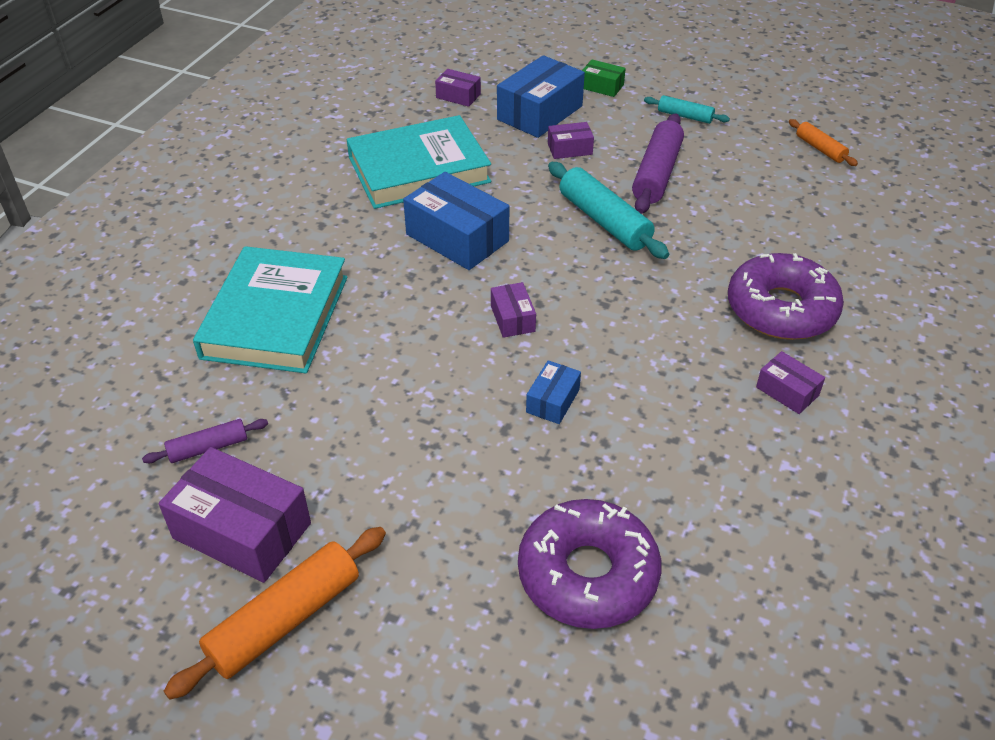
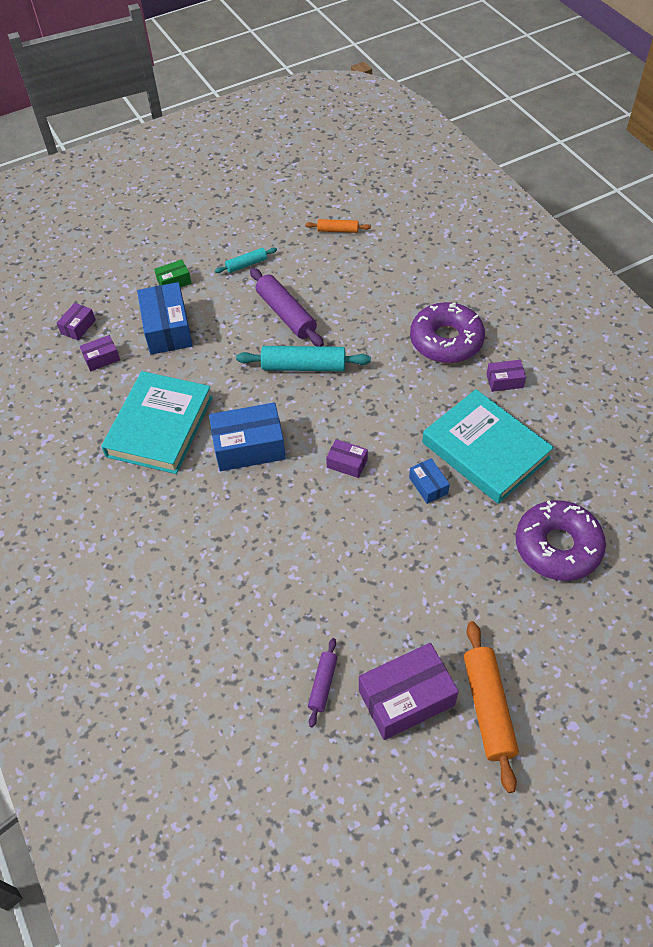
camera: 50 degrees left, 10 degrees up
turquoise book [193,246,348,373] -> turquoise book moved to [422,389,554,504]
purple box [548,122,594,159] -> purple box moved to [57,303,96,340]

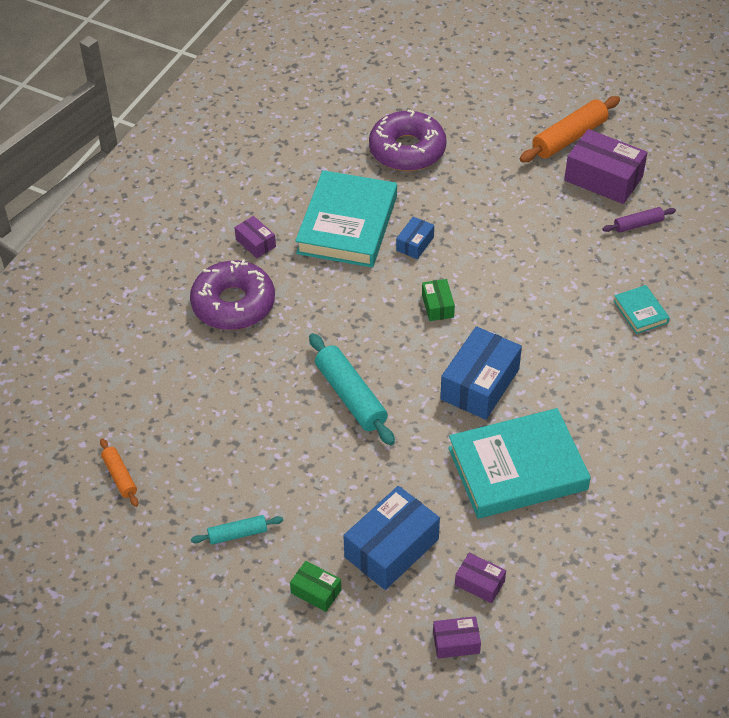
camera: 125 degrees left, 5 degrees down
blue box [209,402,286,471] -> blue box turned 75 degrees clockwise [440,326,522,420]
turquoise rolling pin [215,248,277,273] -> turquoise rolling pin turned 45 degrees counterclockwise [191,515,283,545]
purple rolling pin [250,268,324,346] -> none
purple box [326,439,368,478] -> green box [422,279,455,321]
none -> turquoise book [614,285,670,334]

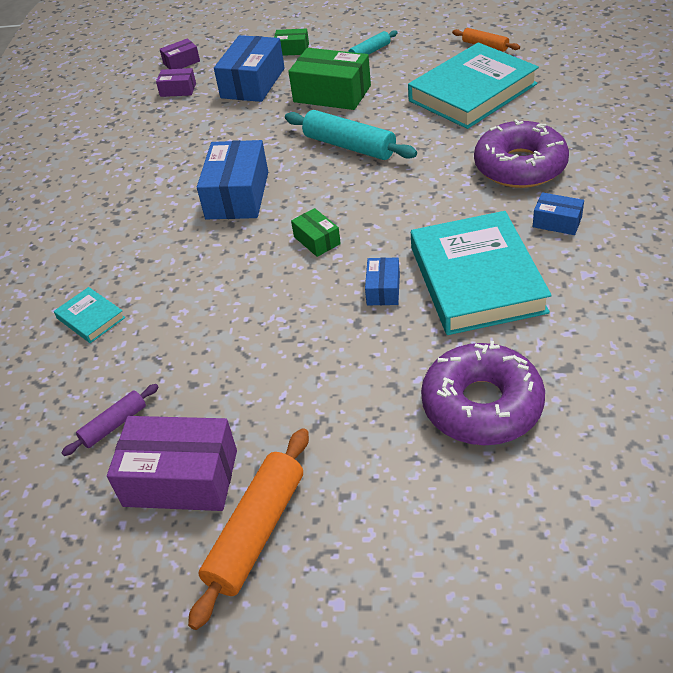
camera: 160 degrees right, 5 degrees down
purple box [234,216,276,258] -> blue box [533,192,584,235]
turquoise book [448,408,591,519] -> turquoise book moved to [408,42,539,129]
none -> green box [288,48,371,110]

